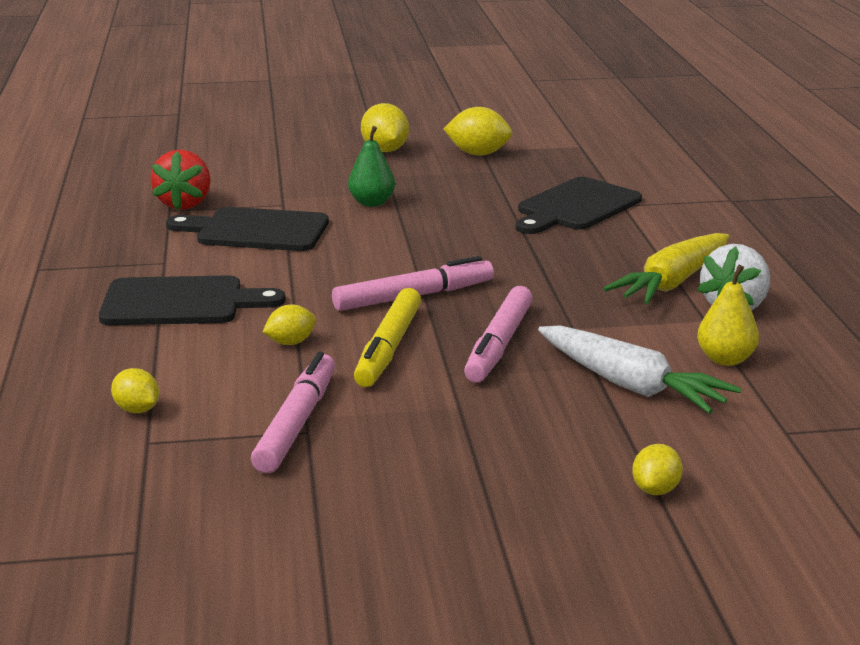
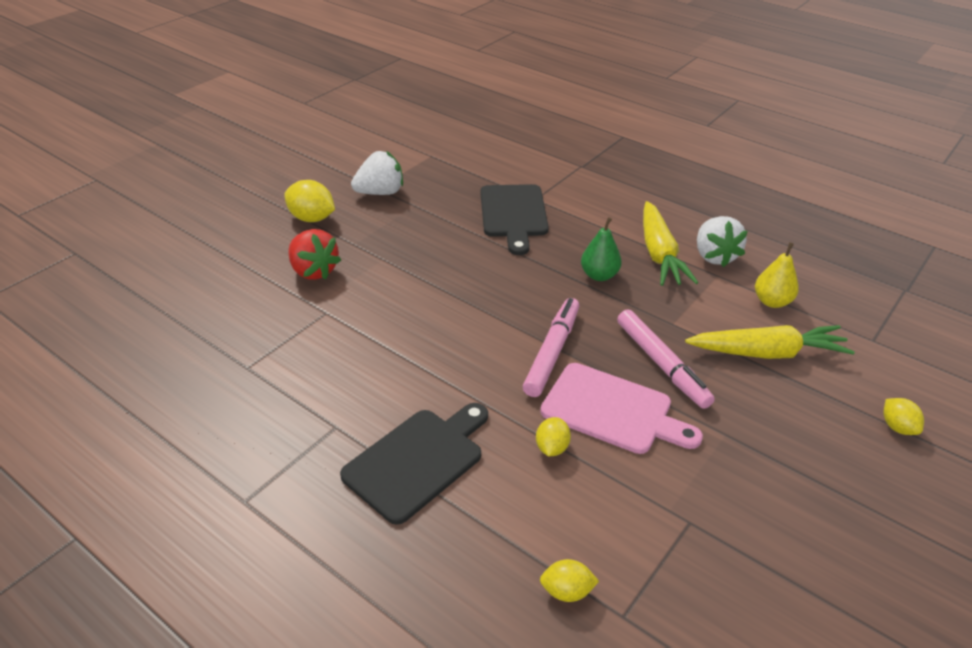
camera: 45 degrees left, 15 degrees up
red strawberry [151,149,211,210] -> red strawberry moved to [288,229,341,280]
black cutting board [166,207,329,251] -> none
pink marker [251,352,335,473] -> none
green pear [348,126,395,207] -> green pear moved to [581,217,622,281]
yellow marker [354,288,421,387] -> pink cutting board [540,363,703,454]
yellow lemon [443,107,513,156] -> white strawberry [351,151,403,195]
white carrot [538,326,742,414] -> yellow carrot [685,325,855,359]

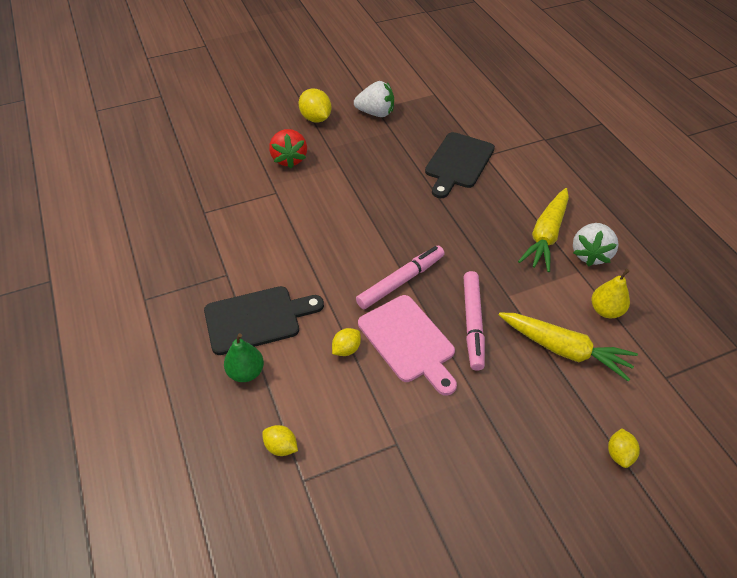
camera: 30 degrees right, 10 degrees up
green pear [581,217,622,281] -> green pear moved to [224,333,264,382]

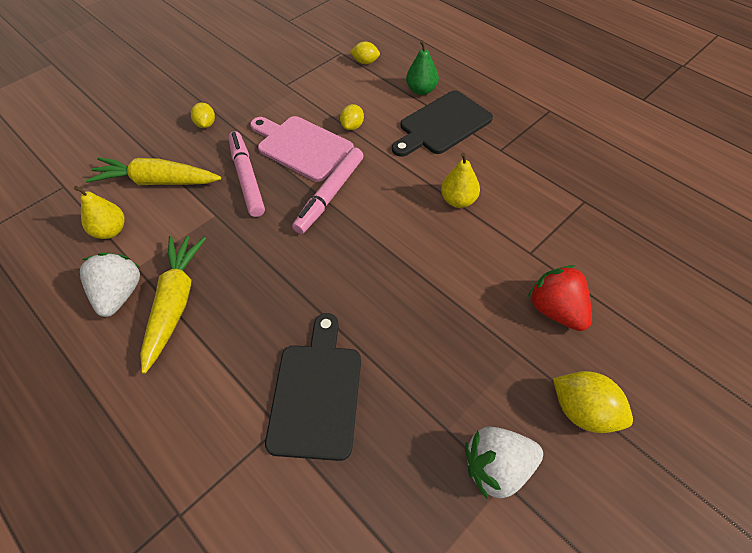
camera: 160 degrees right, 5 degrees up
yellow lemon [608,428,640,468] -> yellow lemon moved to [191,103,215,128]
none -> yellow pear [441,153,480,208]

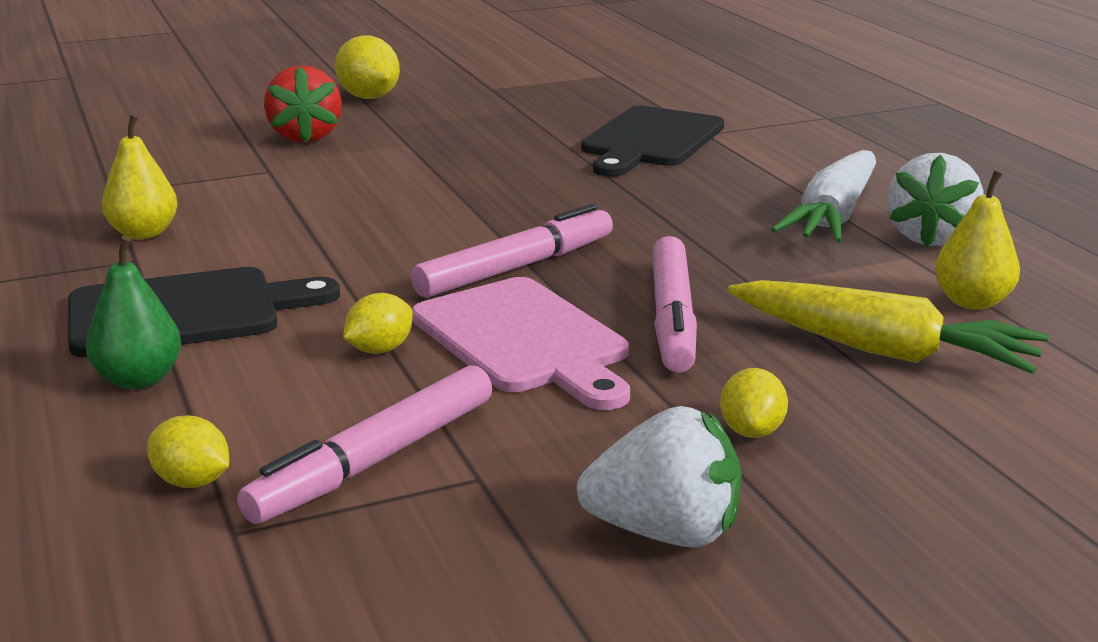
camera: 160 degrees left, 30 degrees down
yellow carrot [140,236,206,374] -> white carrot [771,150,876,243]
yellow pear [441,153,480,208] -> yellow pear moved to [102,114,177,239]
white strawberry [465,426,543,499] -> white strawberry moved to [577,406,742,548]
none -> pink marker [237,365,492,524]

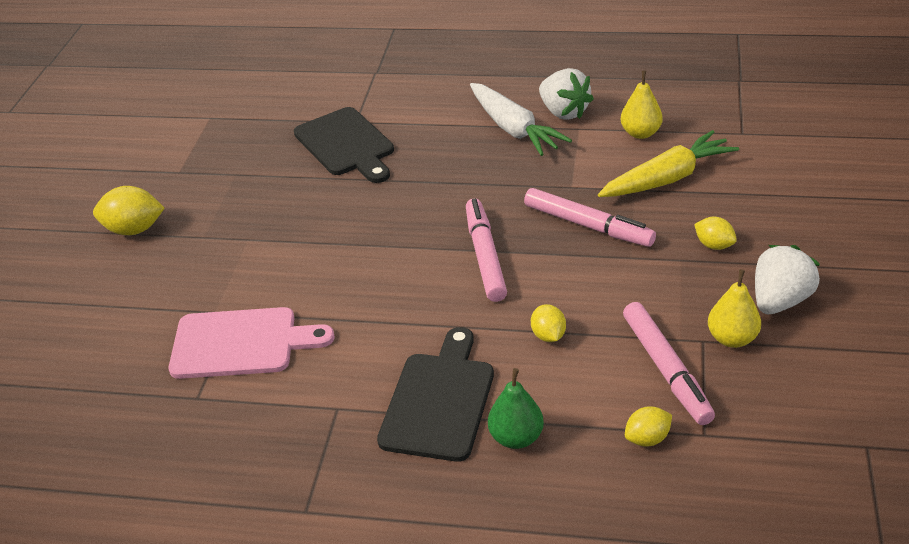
camera: 55 degrees left, 15 degrees up
yellow pear [102,114,177,239] -> yellow pear moved to [708,269,761,348]
red strawberry [264,65,342,143] -> none
pink cutting board [412,277,630,410] -> pink cutting board moved to [169,307,335,379]

